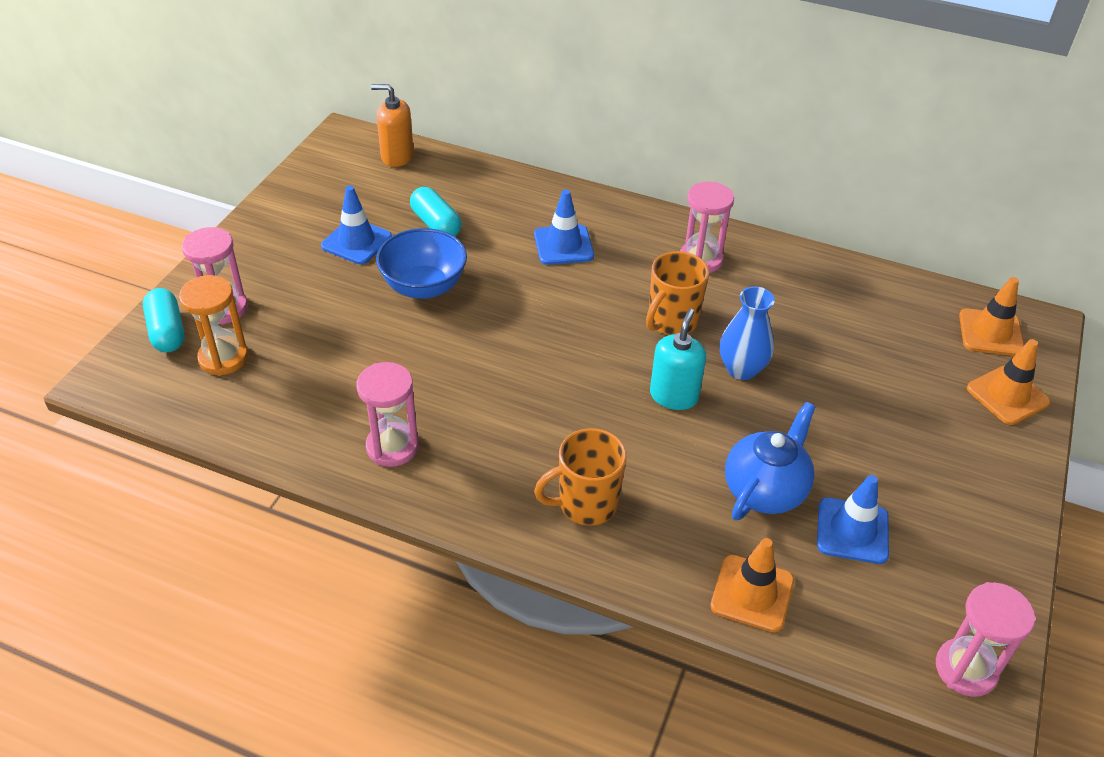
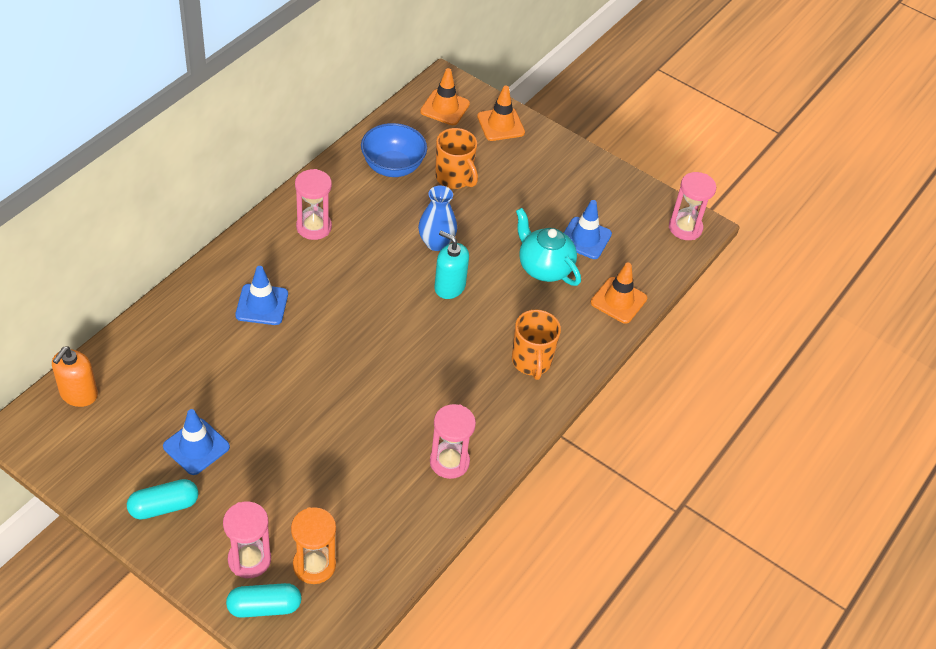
camera: 80 degrees left, 5 degrees up
blue bowl [376,228,467,299] -> blue bowl moved to [361,123,427,177]
turquoise capsule [410,187,462,236] -> turquoise capsule moved to [127,479,199,520]
orange mug [646,251,709,335] -> orange mug moved to [435,128,478,189]
blue teapot [725,402,816,520] -> turquoise teapot [516,208,581,286]

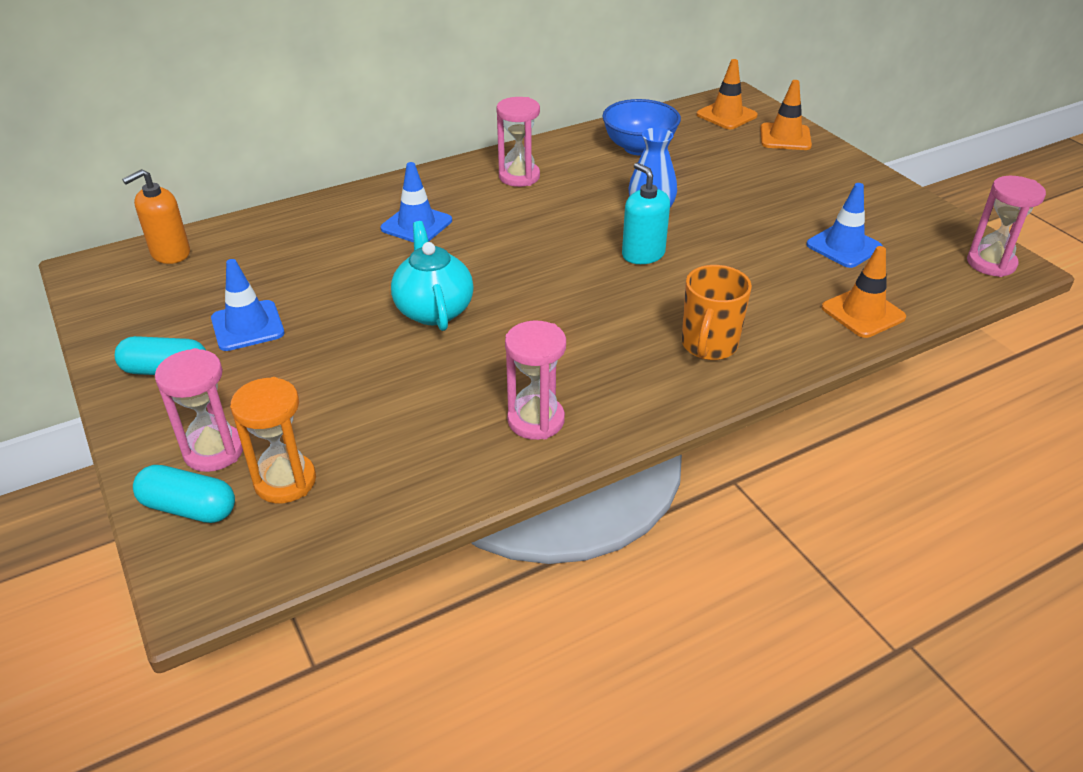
camera: 30 degrees right, 10 degrees down
orange mug [435,128,478,189] -> none
turquoise teapot [516,208,581,286] -> turquoise teapot moved to [391,221,473,331]

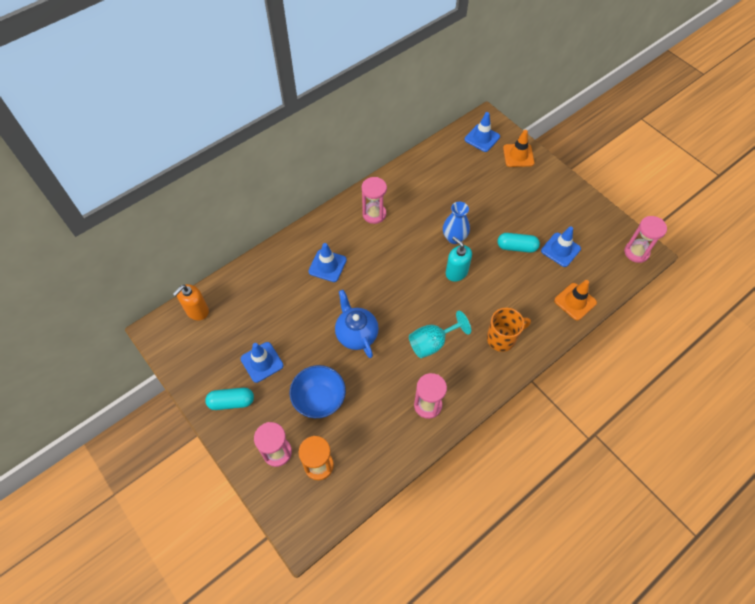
camera: 10 degrees left, 20 degrees up
turquoise capsule [133,465,235,523] -> turquoise capsule moved to [497,233,540,253]
turquoise teapot [391,221,473,331] -> blue teapot [335,290,379,358]
blue bowl [602,99,681,156] -> blue bowl moved to [290,365,346,418]
orange mug [682,265,752,360] -> orange mug turned 120 degrees counterclockwise [487,308,531,352]
orange traffic cone [697,59,758,129] -> blue traffic cone [465,112,500,152]
none -> turquoise goblet [409,311,471,358]

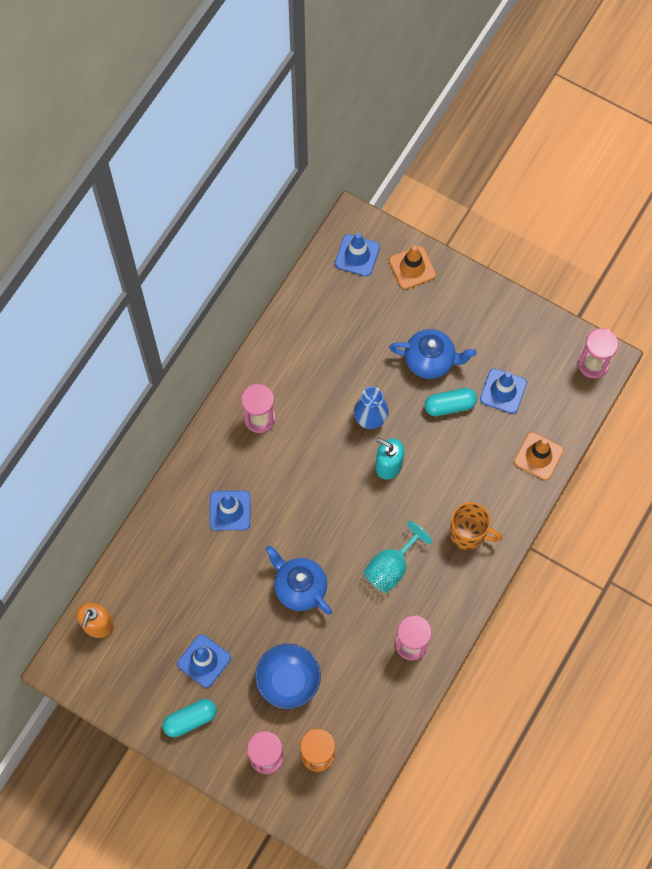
camera: 20 degrees left, 10 degrees up
orange mug [487,308,531,352] -> orange mug turned 60 degrees clockwise [450,502,502,550]
none -> blue teapot [389,329,476,379]

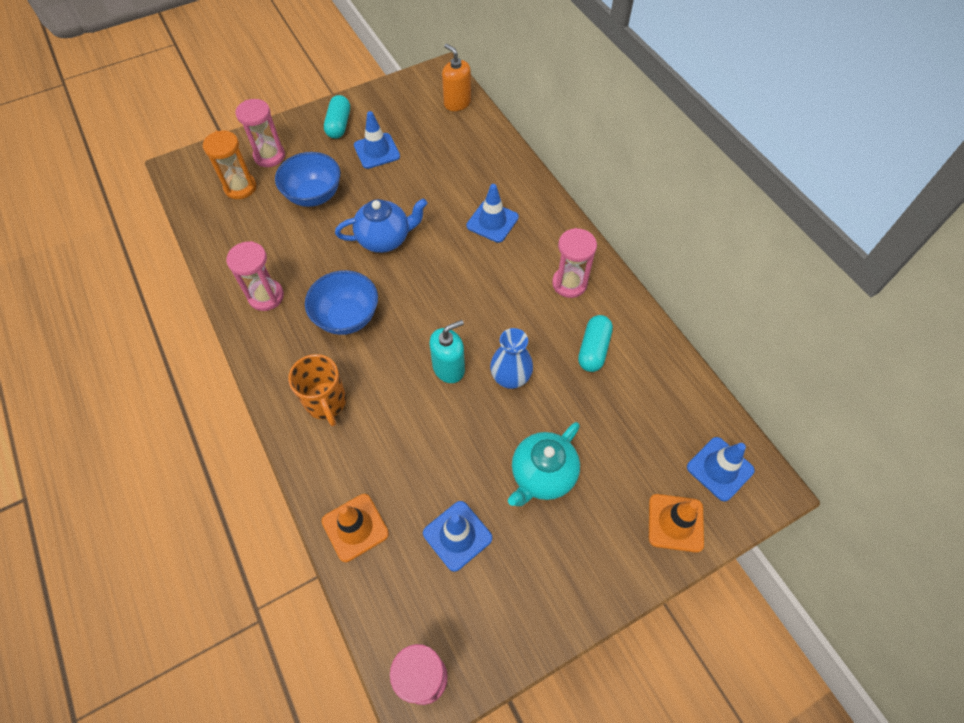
camera: 120 degrees right, 10 degrees down
turquoise goblet [363,521,432,593] -> blue bowl [305,270,378,335]
blue teapot [389,329,476,379] -> turquoise teapot [508,422,580,506]
turquoise capsule [424,388,477,416] -> turquoise capsule moved to [578,315,613,372]
orange mug [450,502,502,550] -> orange mug turned 75 degrees counterclockwise [288,354,346,426]

